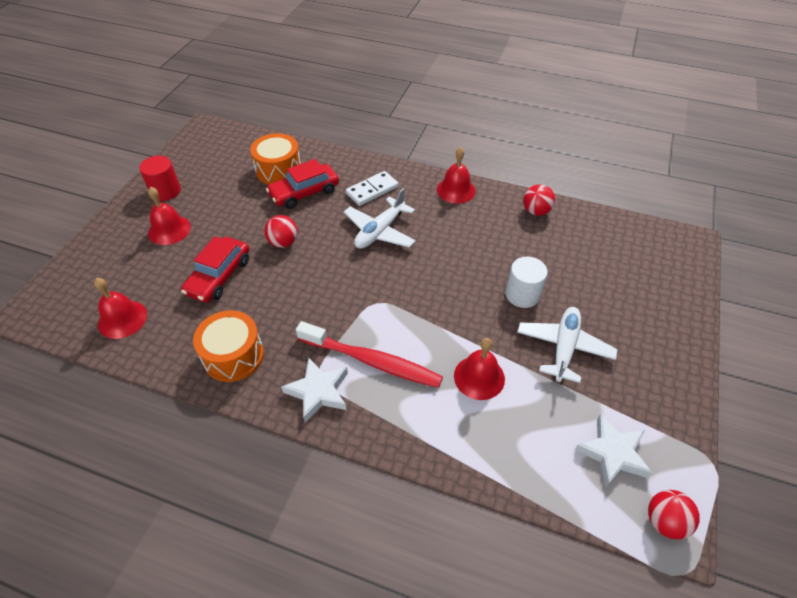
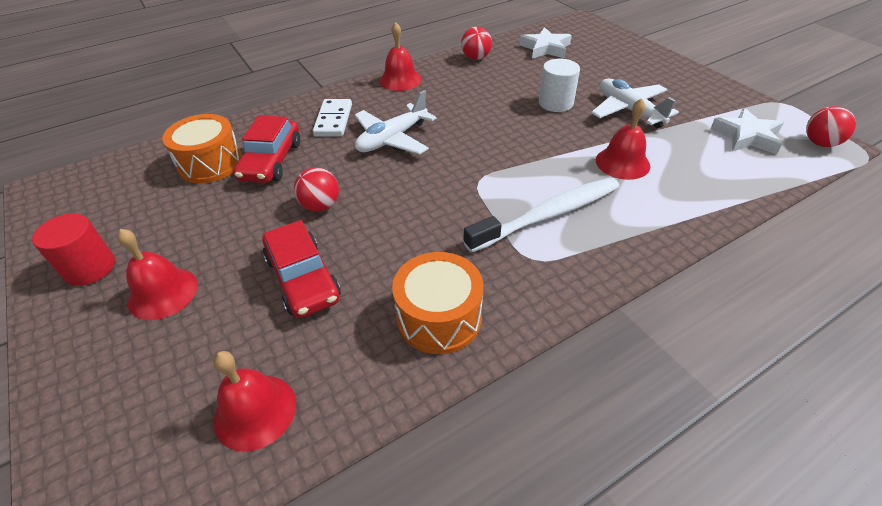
camera: 50 degrees left, 5 degrees down
white star [281,358,348,423] -> white star moved to [519,27,572,59]
red toothbrush [296,321,443,388] -> white toothbrush [463,177,619,253]
white plane [344,188,416,249] -> white plane turned 60 degrees clockwise [355,90,437,155]

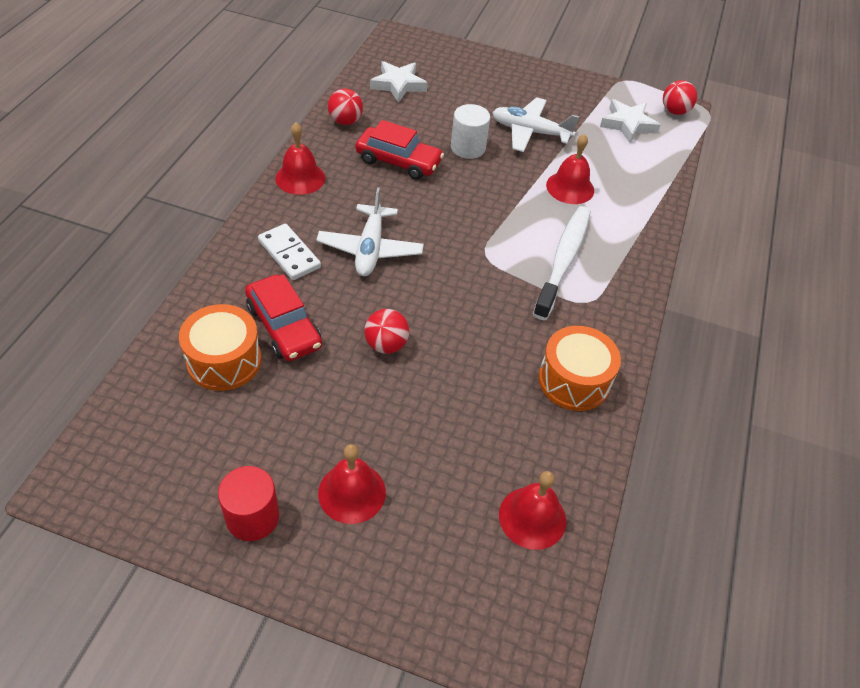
camera: 45 degrees left, 5 degrees up
red car [262,220,341,318] -> red car moved to [355,120,444,180]

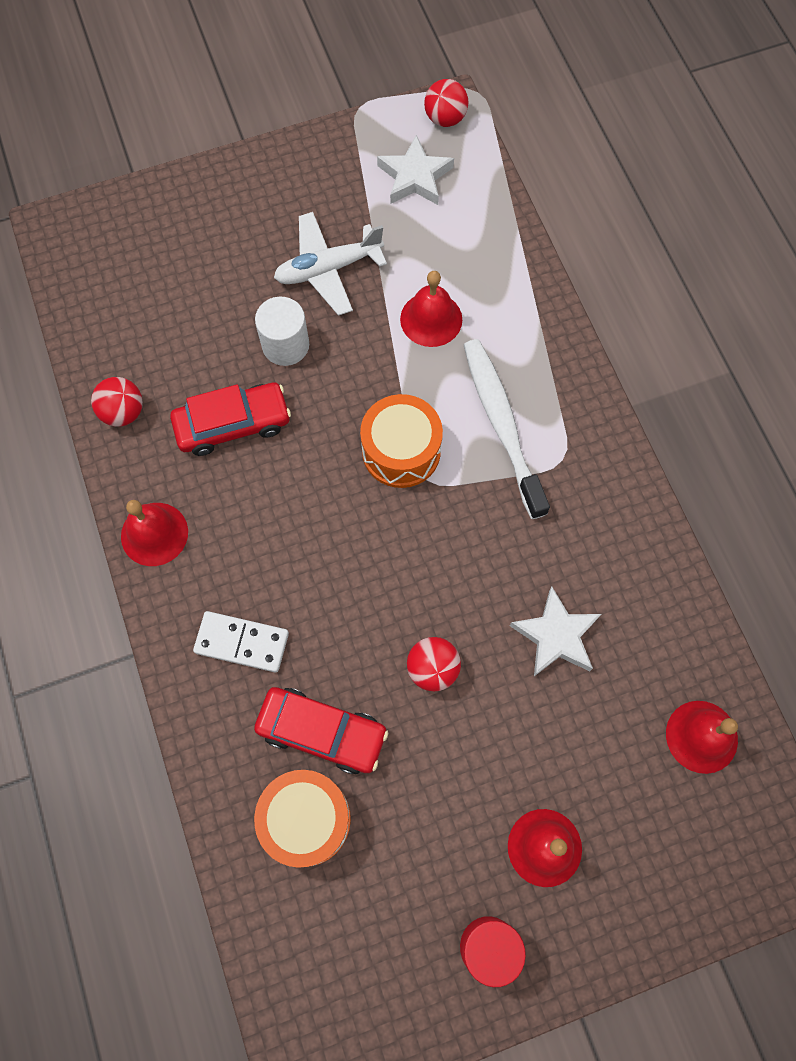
camera: 35 degrees left, 20 degrees up
white plane [316,187,424,276] -> none
white star [370,61,428,103] -> white star moved to [510,587,601,676]
orange drum [538,326,621,411] -> orange drum moved to [360,394,443,488]

